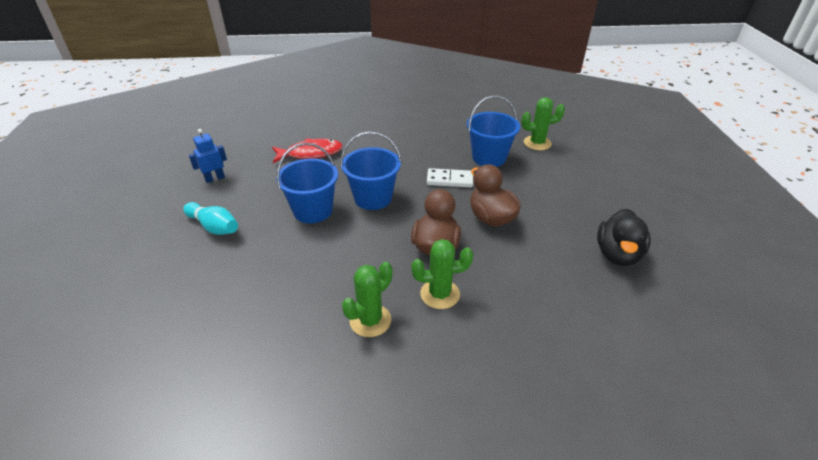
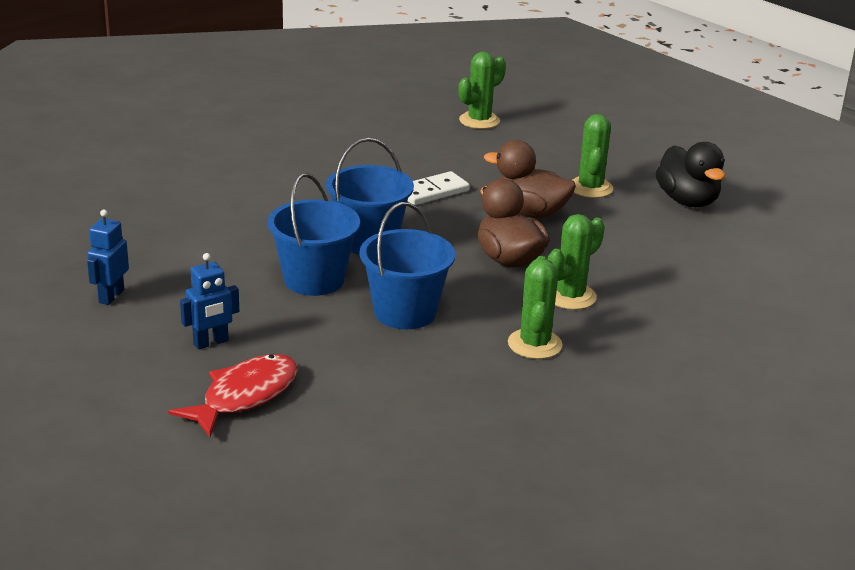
camera: 40 degrees left, 10 degrees down
turquoise bowling pin [183,202,238,235] -> blue robot [180,253,239,350]
red fish [272,138,343,163] -> red fish moved to [168,354,298,437]
blue bucket [467,95,520,167] -> blue bucket moved to [360,202,455,329]
none -> green cactus [573,114,613,198]

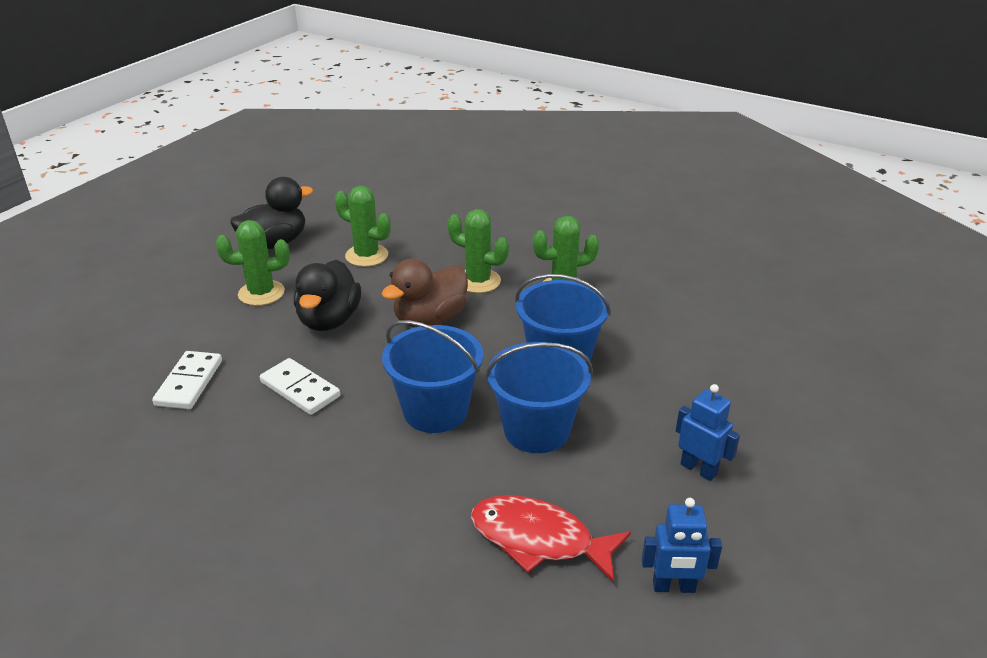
camera: 105 degrees left, 5 degrees up
red fish [168,354,298,437] -> red fish moved to [471,495,631,583]
green cactus [459,51,506,129] -> green cactus moved to [335,186,391,267]
brown duck [484,140,576,218] -> black duck [294,260,361,331]
none -> white domino [152,351,222,409]

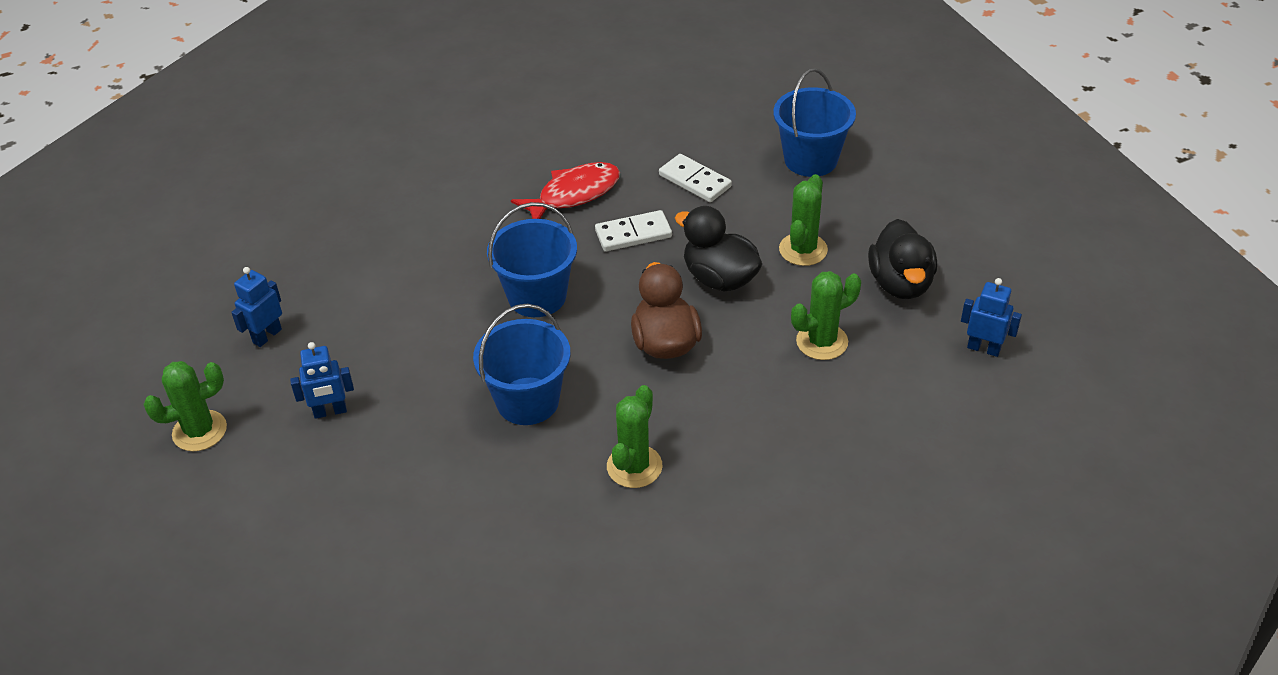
camera: 125 degrees right, 10 degrees up
green cactus [448,209,509,293] -> green cactus moved to [143,361,227,451]
red fish [471,495,631,583] -> red fish moved to [511,162,620,219]
blue bucket [485,342,593,453] -> blue bucket moved to [773,68,856,177]
none -> blue robot [961,278,1022,357]

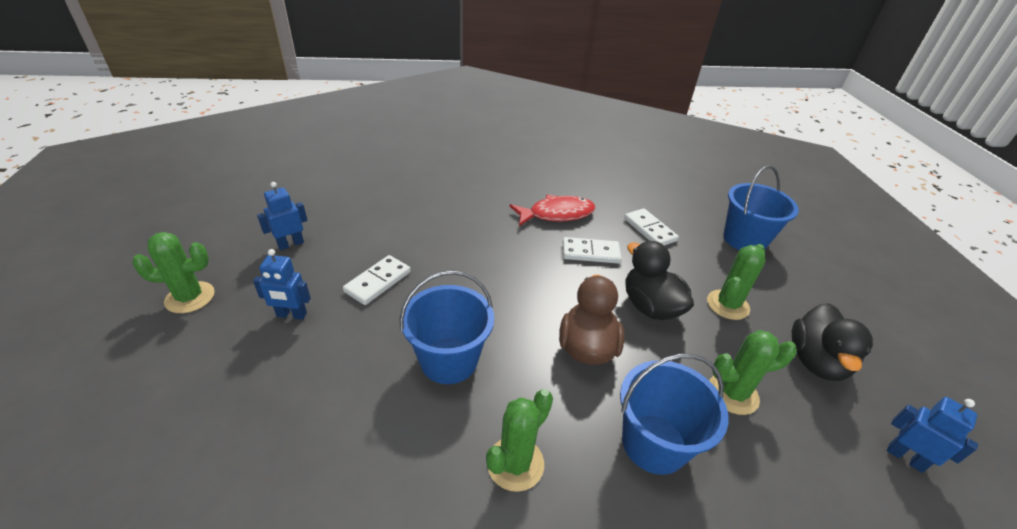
camera: 15 degrees right, 5 degrees down
blue bucket [487,202,577,317] -> blue bucket moved to [620,353,729,475]
none -> white domino [343,255,411,305]

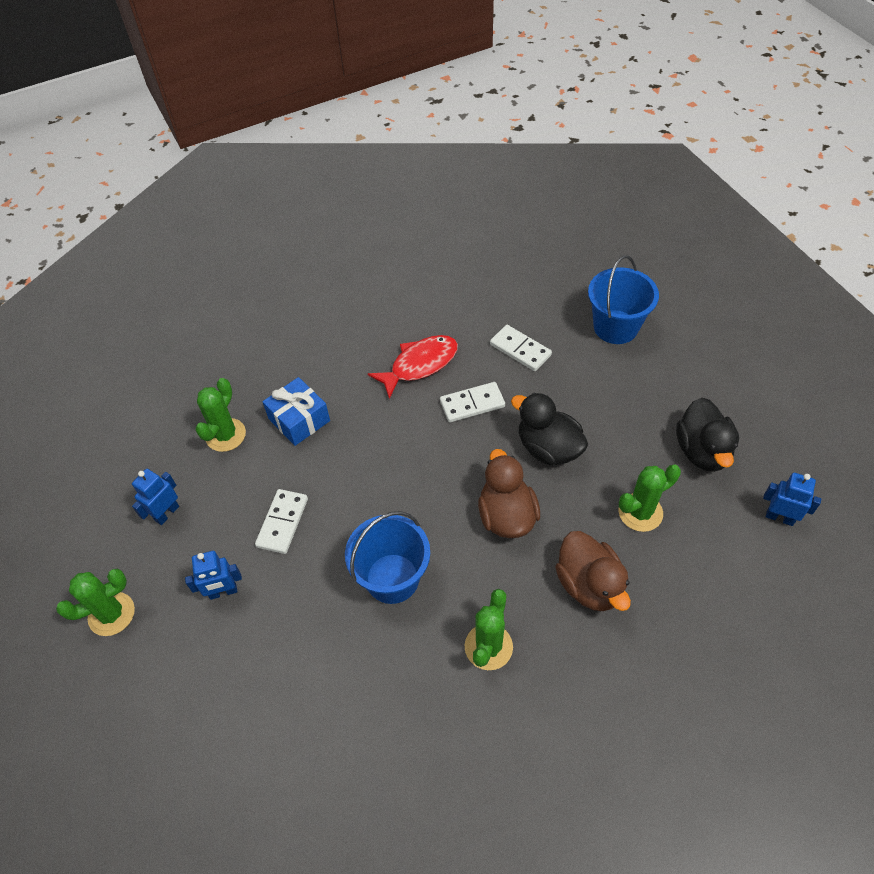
camera: 15 degrees left, 15 degrees up
blue bucket [620,353,729,475] -> brown duck [555,531,631,611]
green cactus [707,244,765,320] -> green cactus moved to [195,378,246,452]
none -> blue gift [263,377,330,446]

